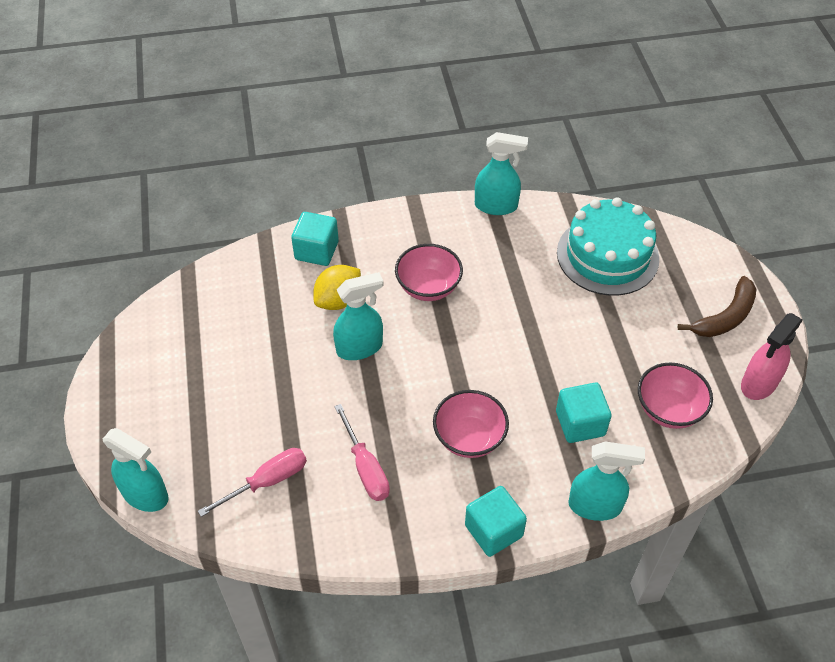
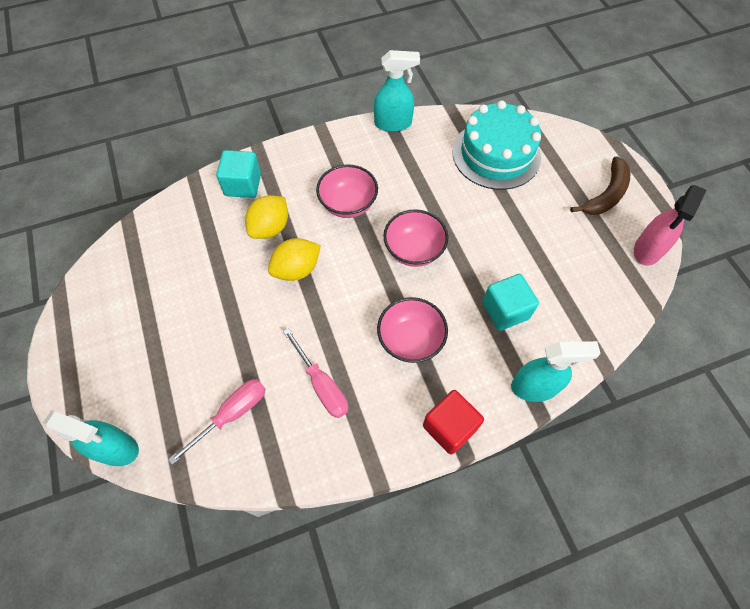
camera: 10 degrees left, 10 degrees up
turquoise spray bottle [333,272,384,360] -> yellow lemon [268,238,321,281]
turquoise cube [465,486,527,557] -> red cube [423,390,484,455]
pink bowl [638,363,713,429] -> pink bowl moved to [383,209,448,267]

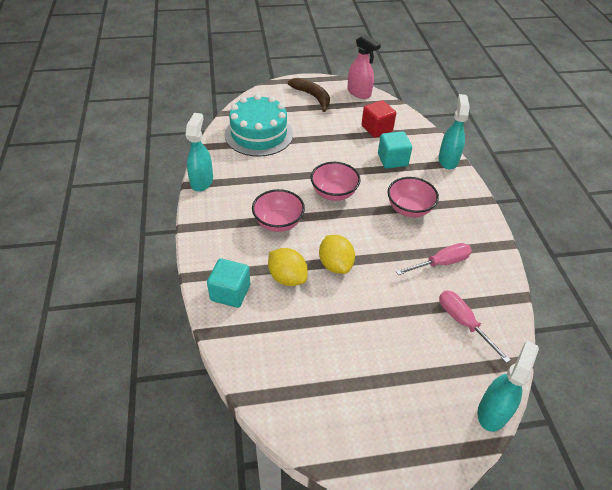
camera: 80 degrees left, 15 degrees down
red cube [423,390,484,455] -> red cube moved to [361,100,396,138]

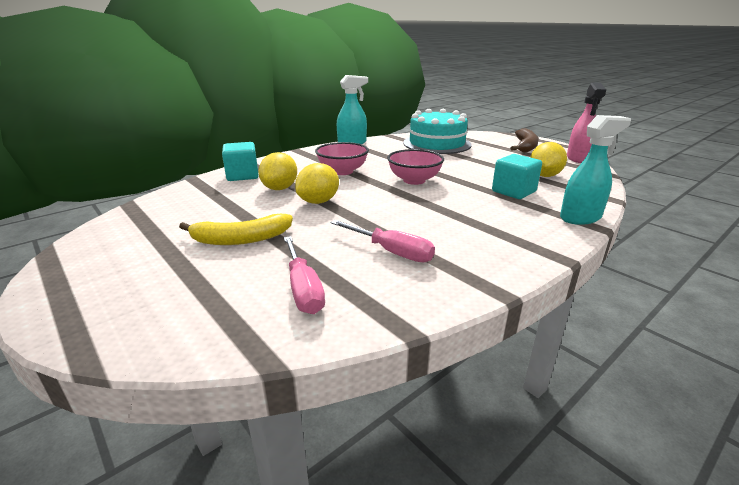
camera: 60 degrees right, 20 degrees down
red cube [361,100,396,138] -> yellow lemon [530,142,567,177]
pink bowl [388,177,439,217] -> none
pink screwdriver [439,291,511,363] -> pink screwdriver turned 135 degrees clockwise [284,236,325,314]
turquoise spray bottle [477,341,539,432] -> none
none -> yellow banana [179,214,293,245]

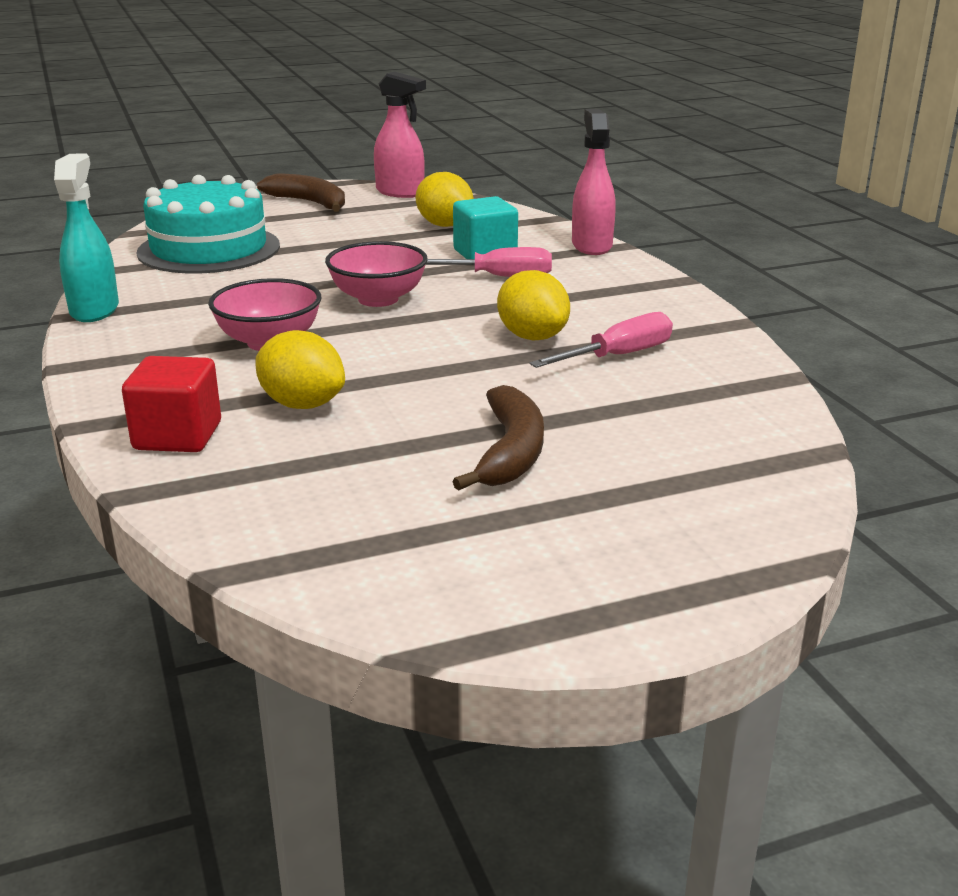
camera: 70 degrees left, 0 degrees up
yellow banana [179,214,293,245] -> brown banana [452,385,544,490]
turquoise cube [222,142,259,181] -> red cube [122,356,221,452]
pink screwdriver [284,236,325,314] -> pink screwdriver moved to [426,247,552,277]
yellow lemon [295,163,339,204] -> yellow lemon moved to [497,270,570,340]
turquoise spray bottle [560,115,631,225] -> pink spray bottle [572,109,616,255]

